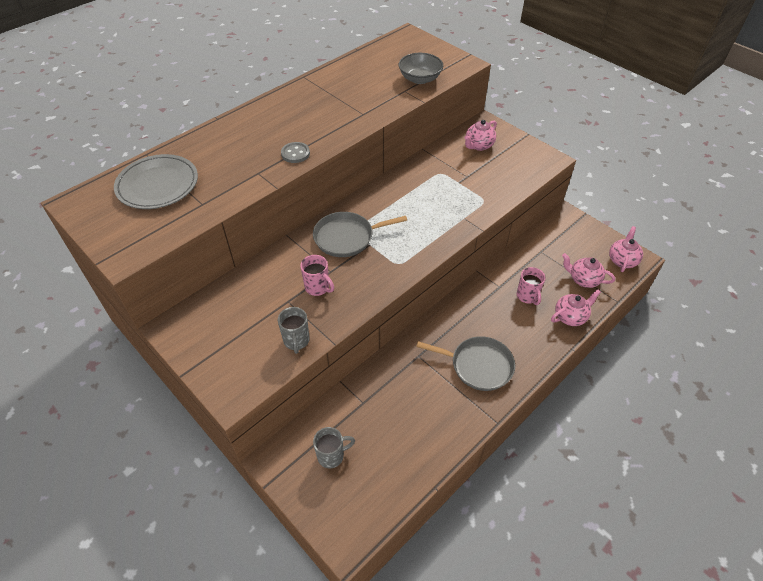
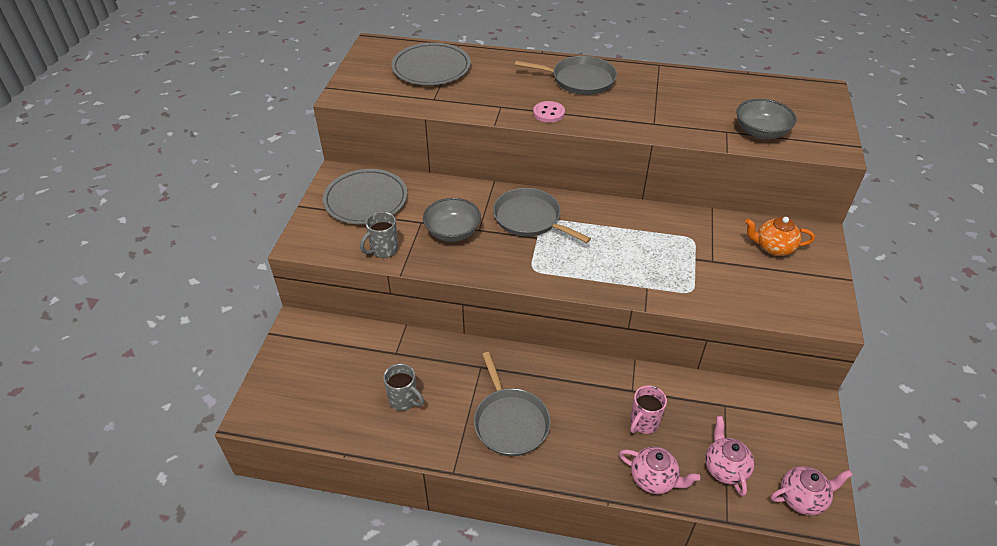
camera: 55 degrees right, 5 degrees down
grey button [281,142,310,163] -> pink button [533,101,565,123]
pink mug [300,255,334,296] -> grey bowl [423,198,481,242]
grey mug [313,427,355,468] -> grey mug moved to [383,364,424,411]
pink teapot [464,120,497,151] -> orange teapot [745,217,815,256]
none -> grey plate [323,169,408,224]
none -> grey pan [515,56,617,95]

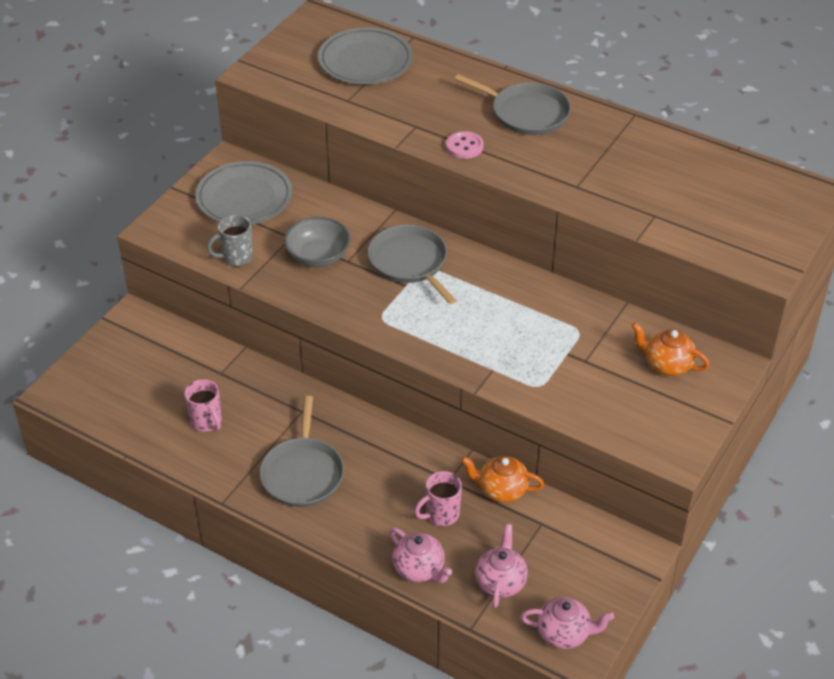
camera: 20 degrees right, 0 degrees up
grey mug [383,364,424,411] -> pink mug [185,379,222,432]
grey bowl [736,99,797,139] -> none
none -> orange teapot [461,456,544,503]

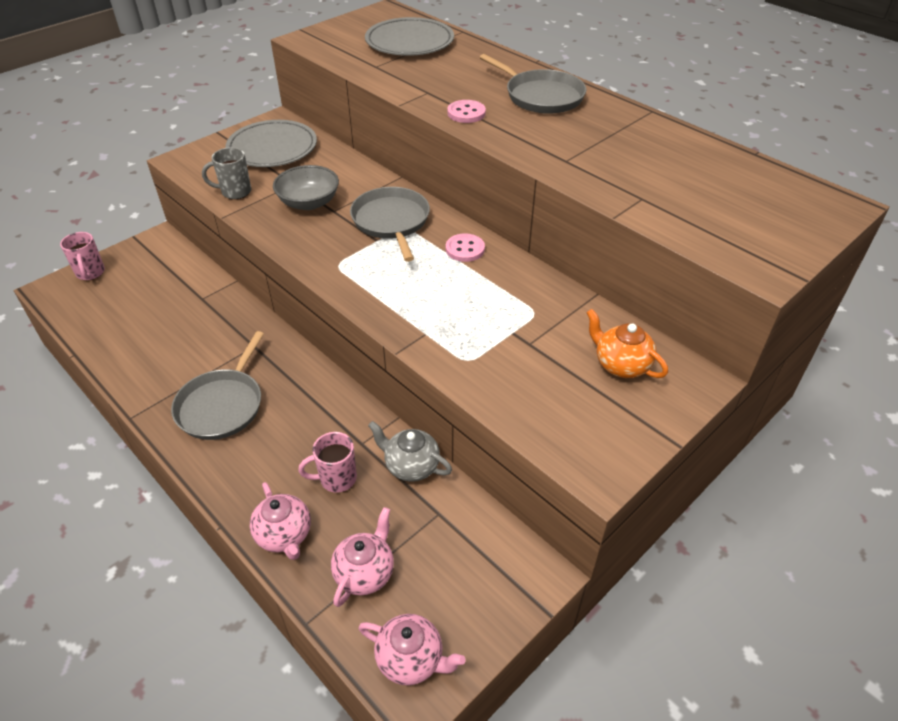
camera: 15 degrees right, 0 degrees up
pink mug [185,379,222,432] -> pink mug moved to [60,232,105,280]
orange teapot [461,456,544,503] -> grey teapot [368,421,452,482]
none -> pink button [446,233,485,262]

